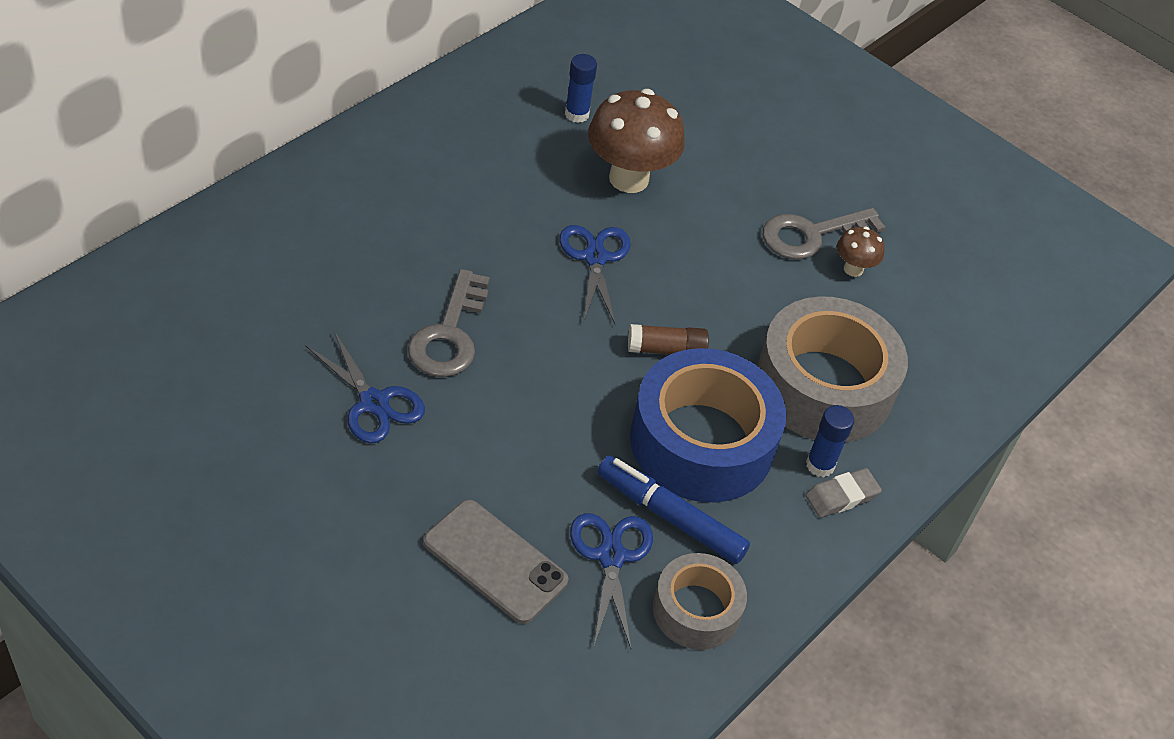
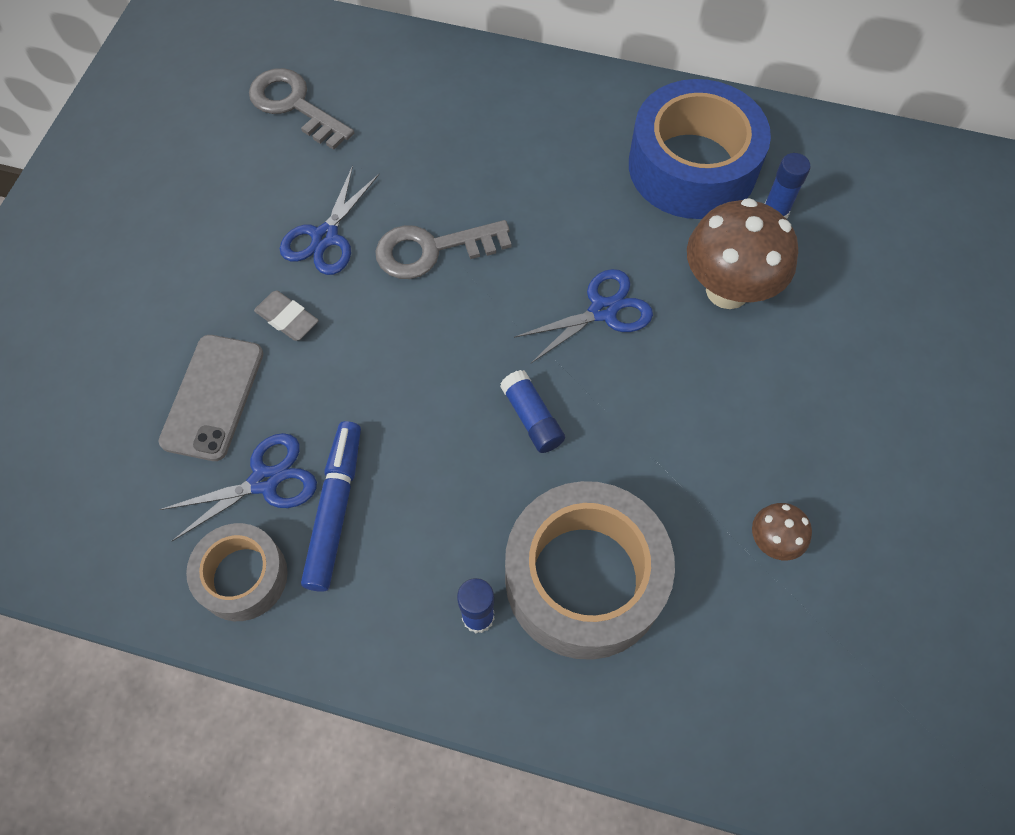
camera: 70 degrees right, 15 degrees up
brown glue stick [628,324,709,354] -> blue glue stick [500,370,565,453]
blue tape [630,348,786,502] -> blue tape moved to [629,79,771,219]
grey key [763,208,886,259] -> grey key moved to [249,68,354,150]
grey eraser [805,468,882,518] -> grey eraser moved to [254,290,319,341]

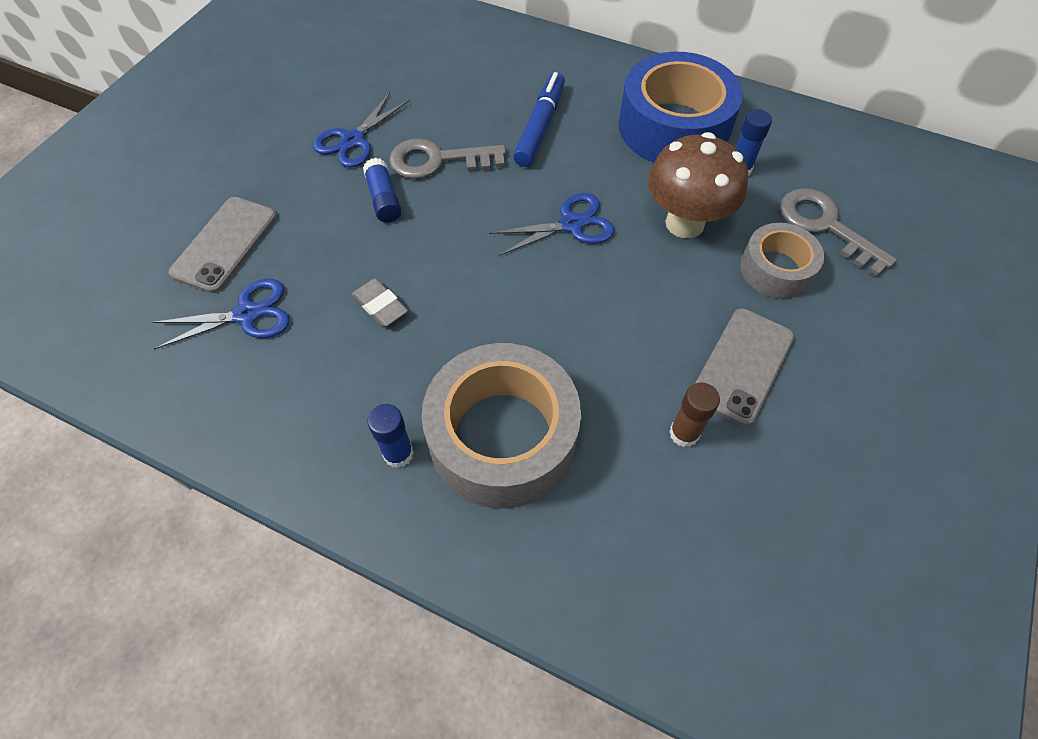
camera: 10 degrees right, 5 degrees down
grey tape [186,523,288,621] -> grey tape moved to [740,223,824,299]
grey key [249,68,354,150] -> grey key moved to [780,188,897,276]
grey eraser [254,290,319,341] -> grey eraser moved to [352,278,408,327]
blue marker [301,421,361,592] -> blue marker moved to [513,72,565,167]
blue glue stick [500,370,565,453] -> blue glue stick moved to [363,158,401,223]
brown mushroom [752,503,812,560] -> brown glue stick [669,382,720,447]
none -> grey phone [696,308,794,426]

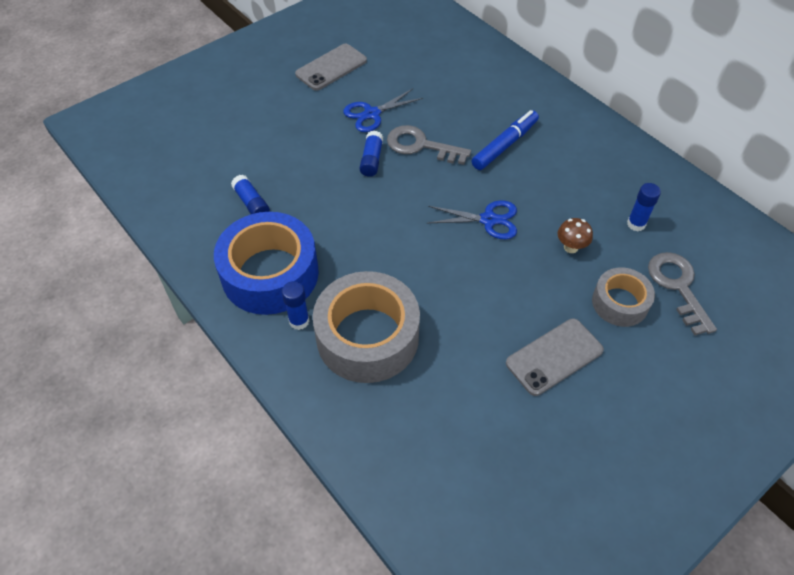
camera: 25 degrees right, 5 degrees down
blue scissors [152,279,290,349] -> blue glue stick [231,175,270,214]
grey phone [169,197,277,293] -> grey phone moved to [295,44,367,91]
grey eraser [352,278,408,327] -> none
blue tape [619,52,743,163] -> blue tape moved to [214,212,319,315]
brown mushroom [648,132,748,238] -> brown mushroom [558,218,593,253], size x0.48
brown glue stick [669,382,720,447] -> none

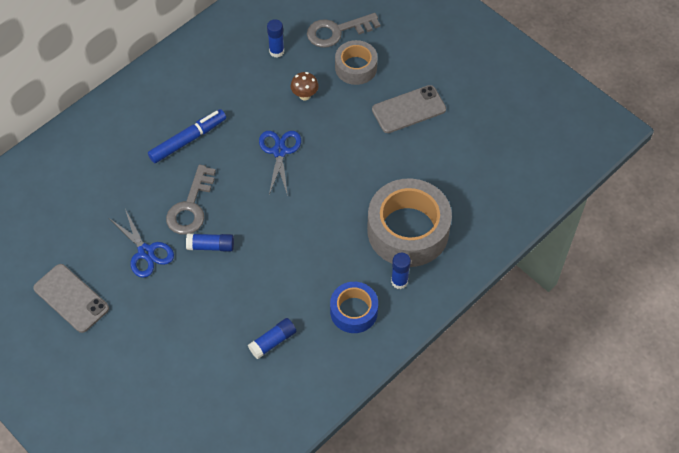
camera: 95 degrees left, 5 degrees up
blue tape [214,212,319,315] -> blue tape [330,282,378,333], size x0.56
blue marker [472,110,539,170] -> blue marker turned 105 degrees clockwise [148,109,226,163]
grey phone [506,319,604,396] -> grey phone turned 75 degrees counterclockwise [372,85,446,133]

